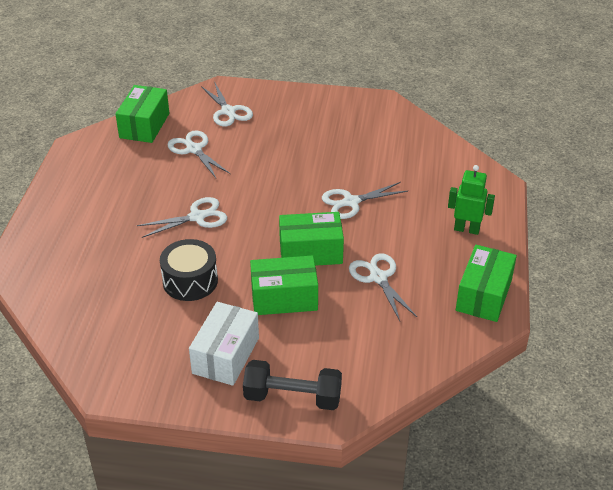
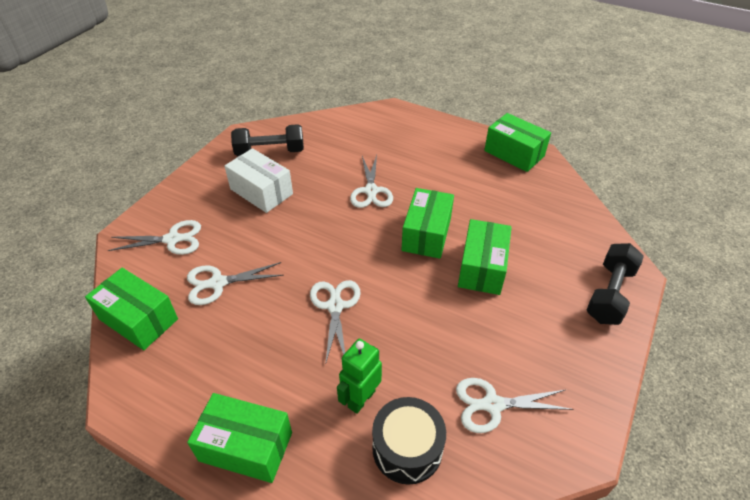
camera: 70 degrees left, 5 degrees up
black drum [160,239,218,301] -> black drum moved to [372,397,446,485]
white box [189,302,259,386] -> white box moved to [225,148,293,213]
white scissors [349,253,417,321] -> white scissors moved to [456,378,573,433]
green robot [448,165,495,235] -> green robot moved to [337,339,382,414]
none -> green box [187,393,292,483]
none -> black dumbbell [231,124,304,156]

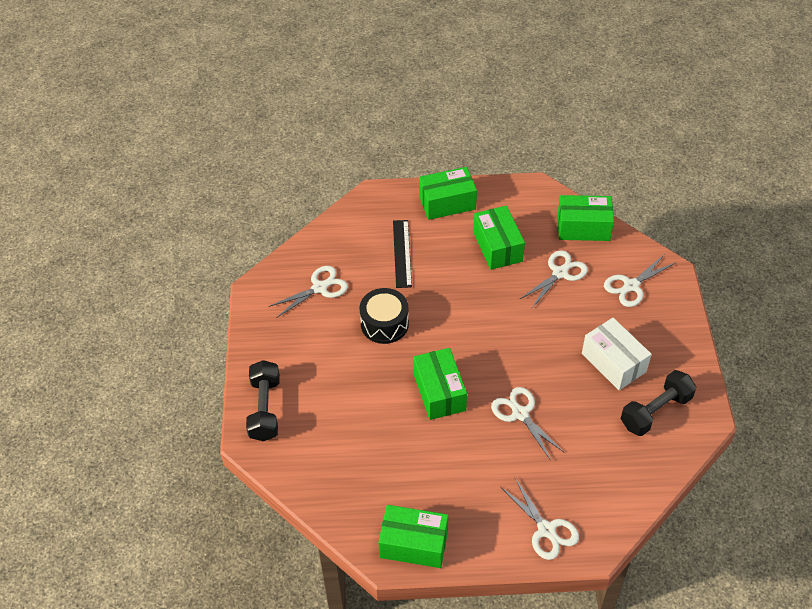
camera: 150 degrees right, 5 degrees up
white box [225,148,293,213] -> white box turned 45 degrees clockwise [582,318,652,390]
white scissors [310,280,361,365] -> white scissors moved to [501,478,579,560]
green robot [337,339,382,414] -> black ruler [393,220,412,288]
black drum [372,397,446,485] -> black drum moved to [360,288,409,344]
green box [458,219,512,295] -> green box moved to [473,206,525,270]

